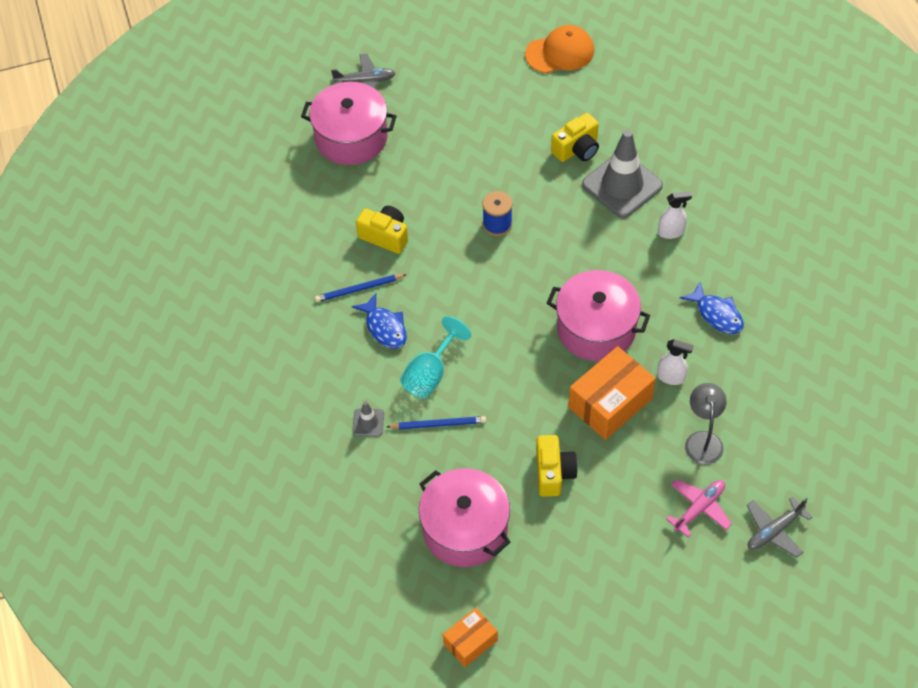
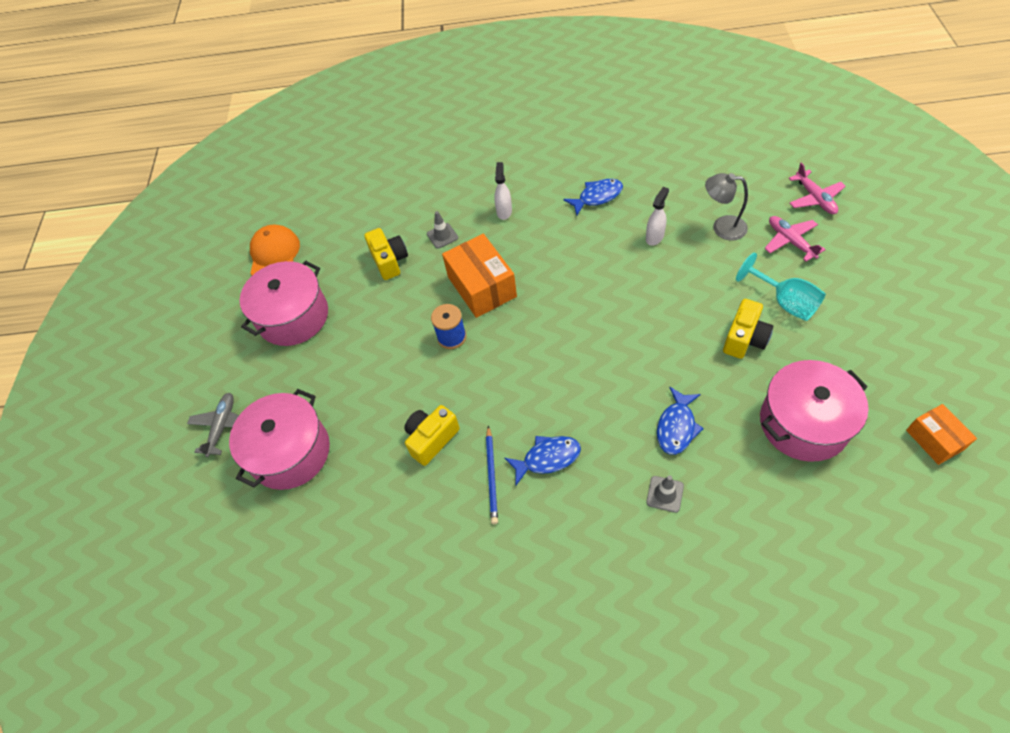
camera: 70 degrees left, 0 degrees up
blue pencil [387,416,486,429] -> blue fish [657,387,704,455]
turquoise goblet [400,316,471,398] -> turquoise goblet moved to [736,253,826,321]
yellow camera [536,435,578,497] -> yellow camera turned 105 degrees clockwise [723,299,773,359]
pink pot [547,270,650,361] -> pink pot moved to [240,261,328,346]
orange box [568,346,656,440] -> orange box moved to [442,234,517,318]
grey traffic cone [582,130,663,218] -> grey traffic cone [427,211,458,249], size x0.44
grey plane [747,497,813,558] -> pink plane [789,162,846,214]

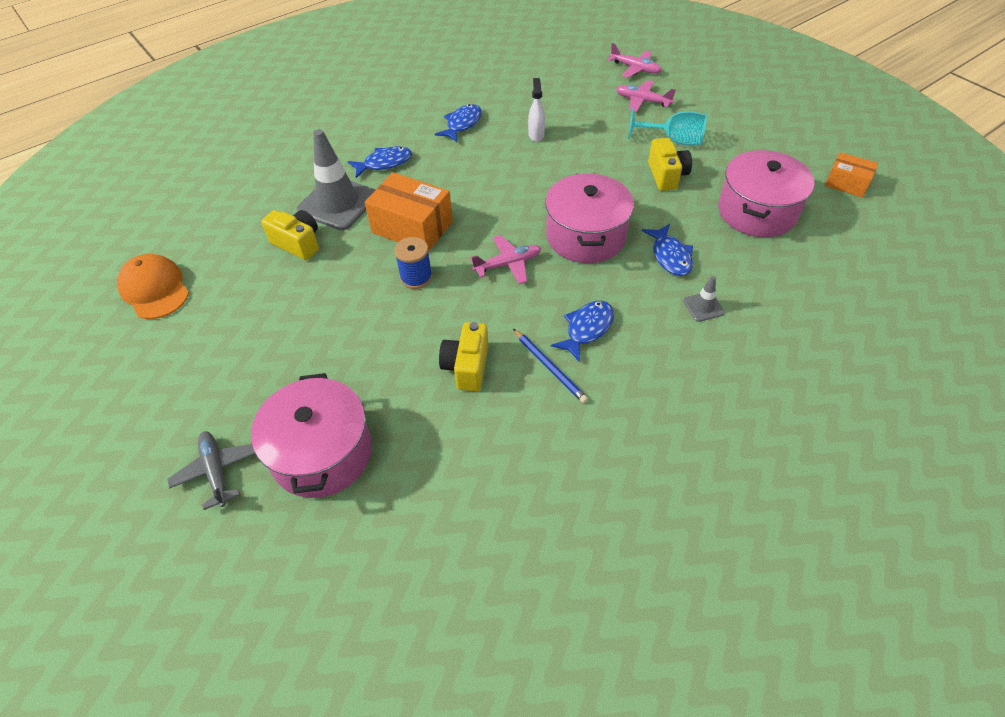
camera: 40 degrees left, 5 degrees down
pink pot [240,261,328,346] -> pink pot moved to [545,173,634,263]
grey traffic cone [427,211,458,249] -> grey traffic cone [296,129,375,230], size x2.25
white spray bottle [494,162,512,220] -> blue fish [348,146,412,178]
grey lamp [705,173,748,240] -> none
none -> pink plane [470,235,541,284]

